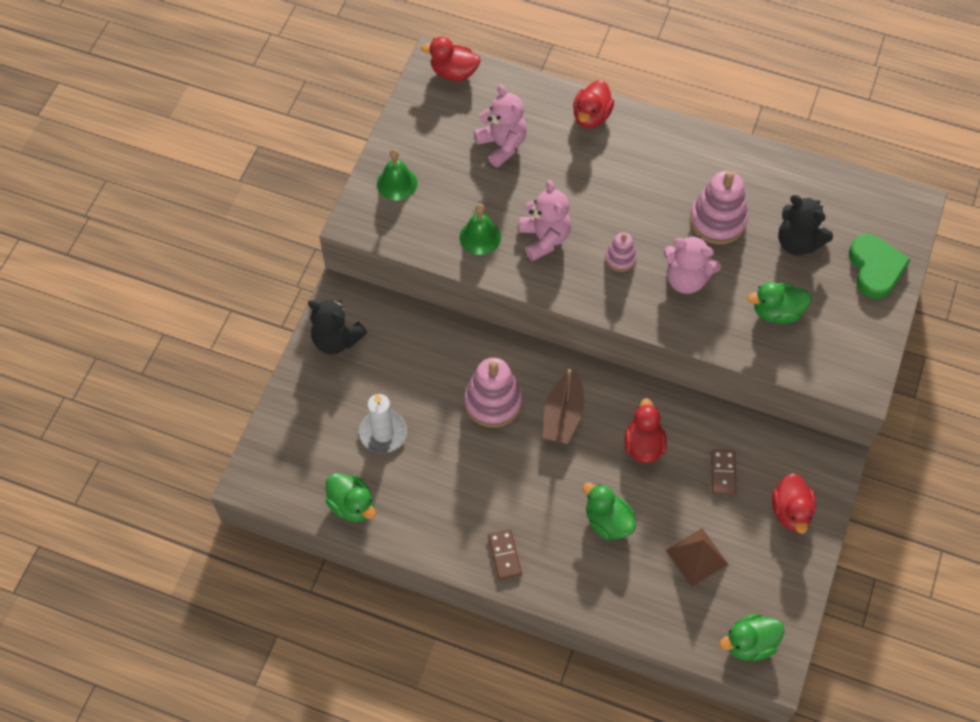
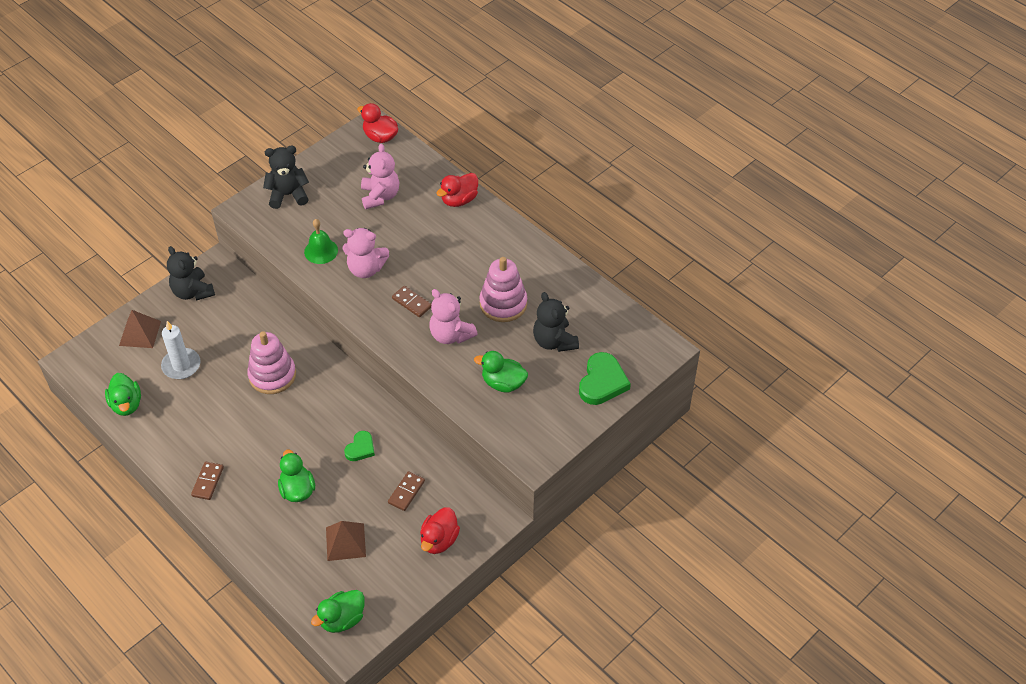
camera: 25 degrees right, 10 degrees down
green bell [377,149,417,201] -> black teddy bear [263,146,309,209]
pink teddy bear [519,180,571,261] -> pink teddy bear turned 90 degrees clockwise [343,228,389,278]
brown boat [543,369,584,444] -> none
pink stacking toy [605,233,637,272] -> brown domino [392,286,432,317]
red duck [624,398,667,463] -> green heart [344,431,375,461]
green duck [719,614,784,661] -> green duck turned 45 degrees counterclockwise [311,590,365,633]
none -> brown pyramid [119,310,161,348]

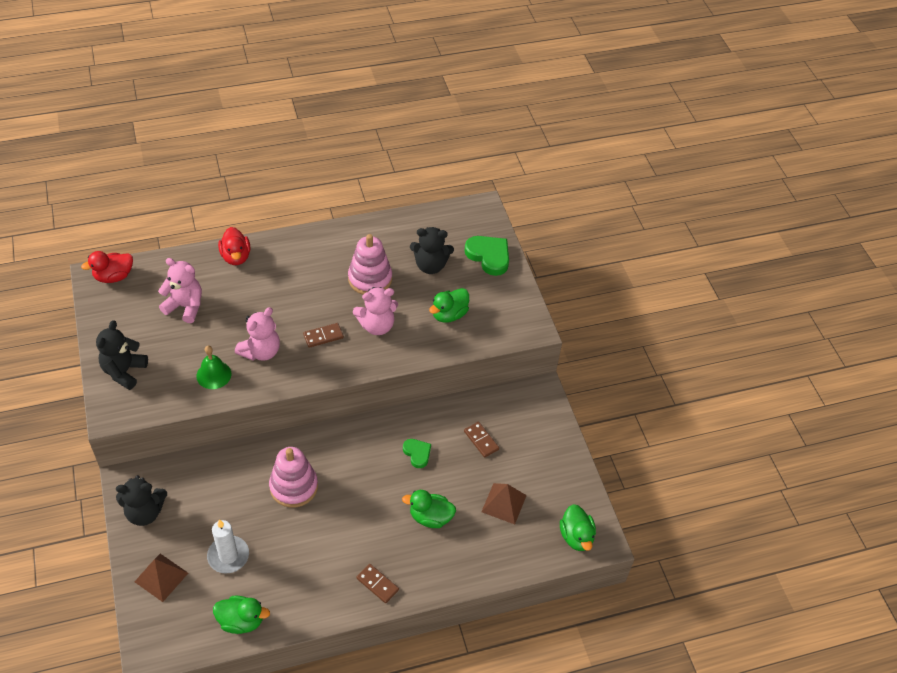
camera: 65 degrees left, 0 degrees up
red duck [420,507,460,554] -> none

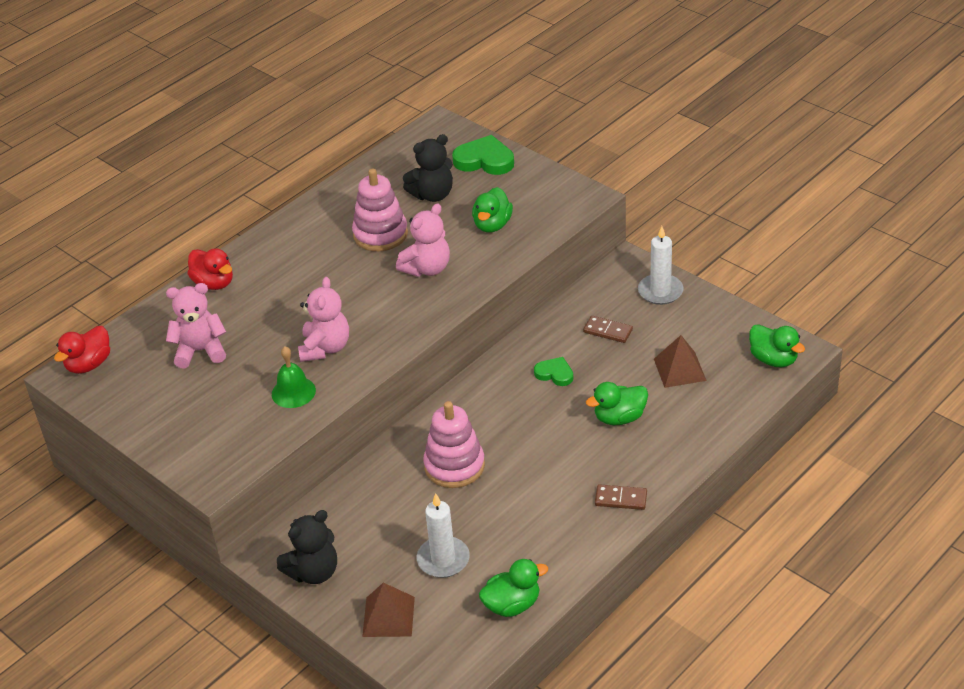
camera: 25 degrees left, 10 degrees down
black teddy bear [96,320,148,390] -> none
brown domino [303,323,344,348] -> none
none -> white candle [638,226,684,305]

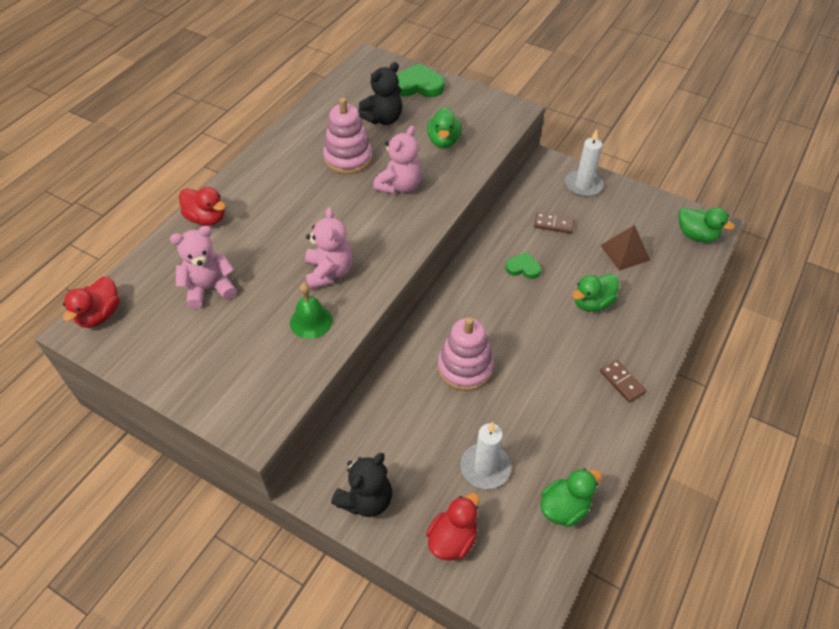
camera: 15 degrees left, 10 degrees up
brown pyramid [362,583,415,637] -> red duck [426,493,479,561]
brown domino [595,484,647,510] -> brown domino turned 60 degrees clockwise [600,359,647,403]

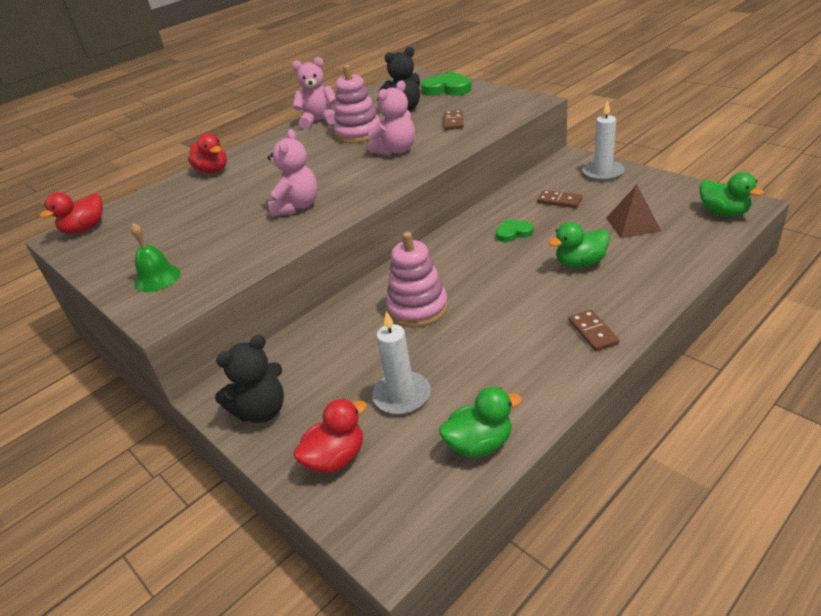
camera: 20 degrees right, 15 degrees down
pink teddy bear [170,226,237,309] -> pink teddy bear moved to [292,57,337,129]
green bell [290,283,333,339] -> green bell moved to [130,223,180,292]
green duck [427,107,461,148] -> brown domino [444,110,464,130]
green heart [505,252,541,279] -> green heart turned 45 degrees counterclockwise [496,219,533,242]

